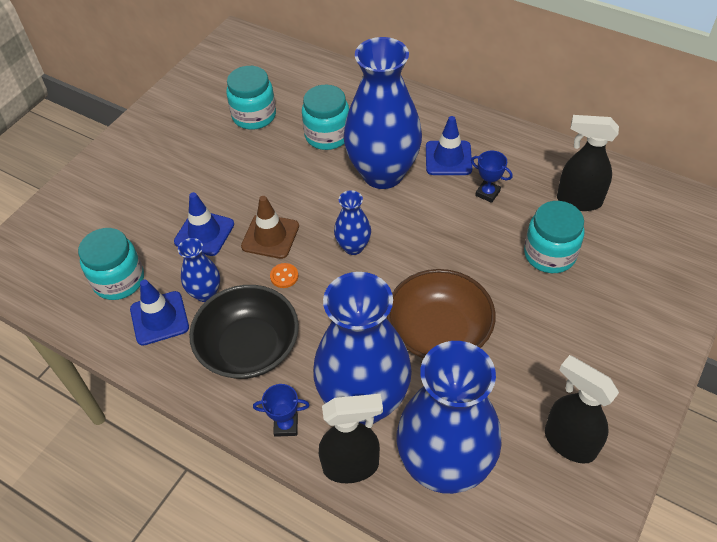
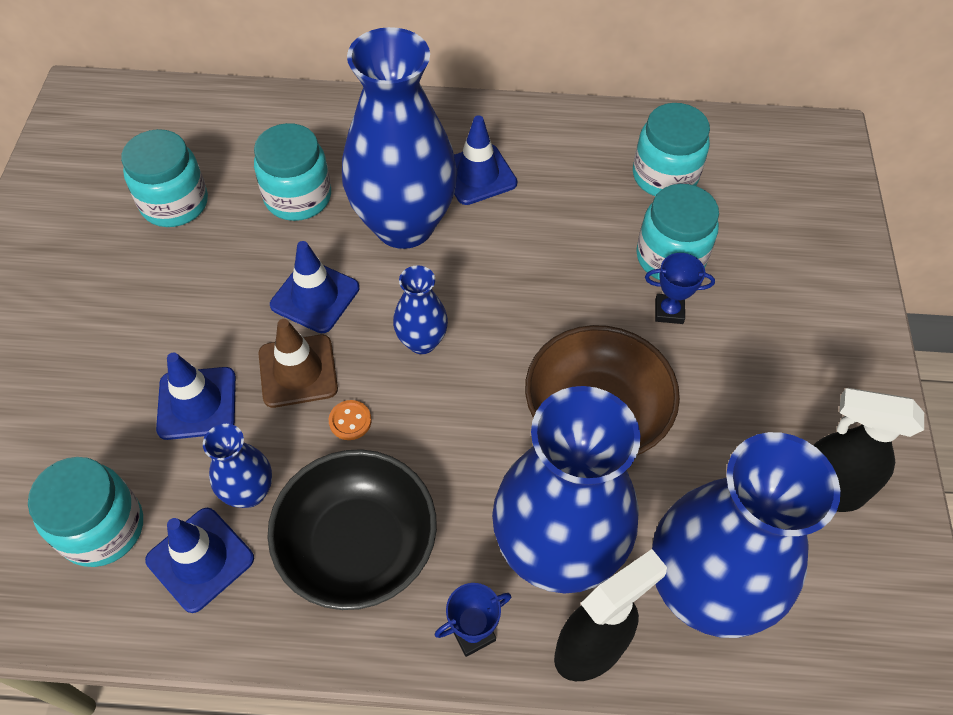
camera: 30 degrees left, 5 degrees up
blue trophy [471,151,513,203] -> blue trophy moved to [645,253,715,324]
black spray bottle [557,115,619,211] -> turquoise jar [633,103,710,196]
none -> blue traffic cone [270,241,359,333]

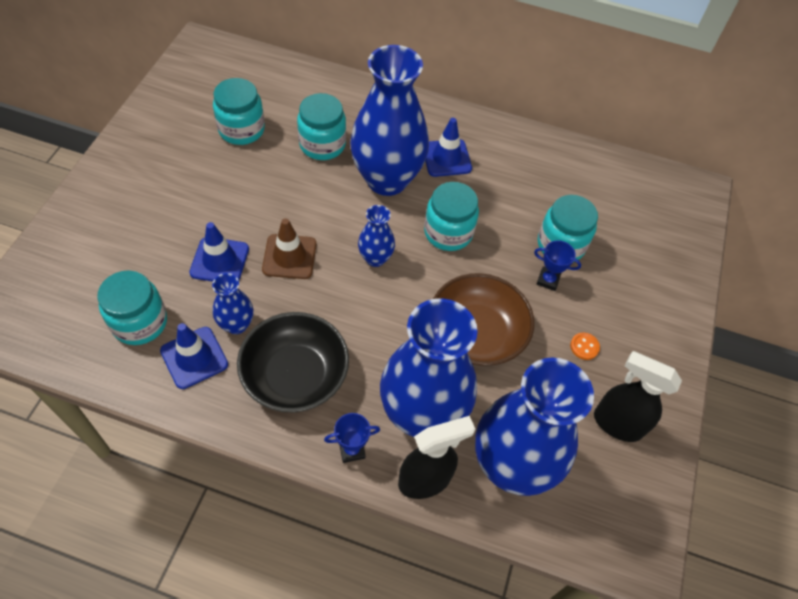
camera: 10 degrees right, 0 degrees up
blue traffic cone [270,241,359,333] -> none
orange button [329,400,372,440] -> orange button moved to [570,333,600,360]
turquoise jar [633,103,710,196] -> turquoise jar moved to [424,182,479,251]

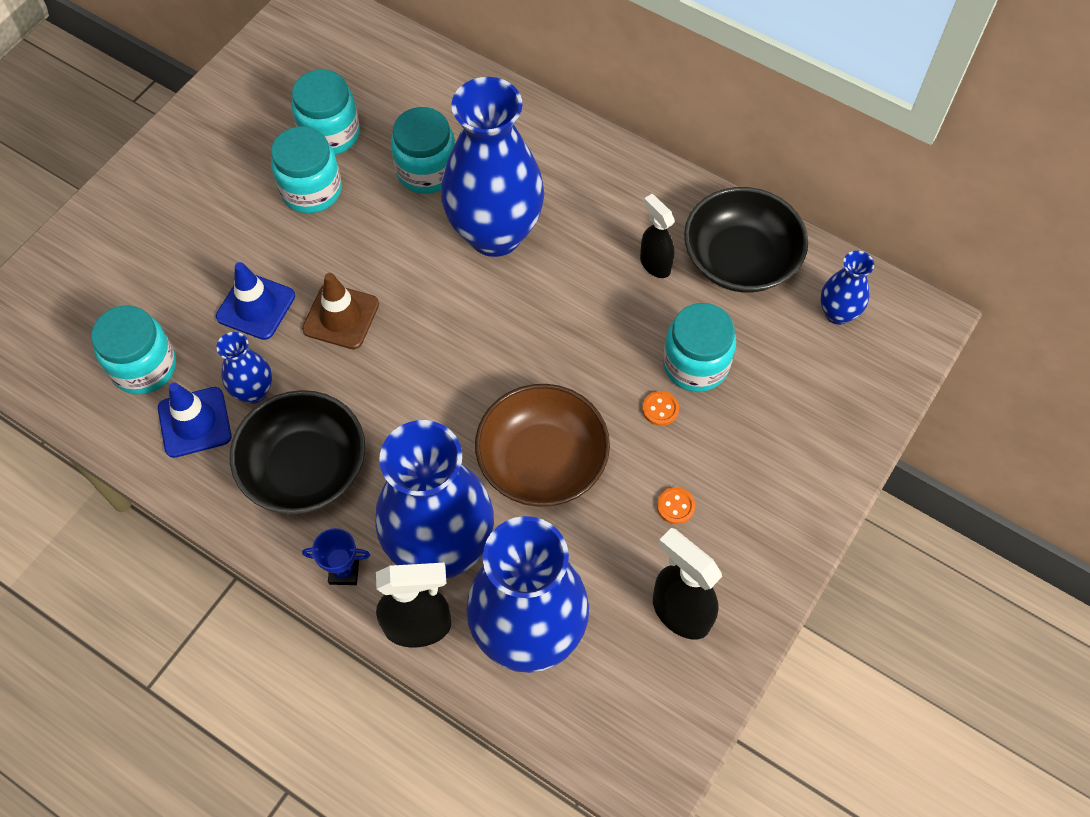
camera: 20 degrees right, 5 degrees up
blue vase [358,205,395,267] -> blue vase moved to [820,251,874,325]
turquoise jar [424,182,479,251] -> turquoise jar moved to [271,126,342,213]
blue traffic cone [425,118,472,177] -> none
blue trophy [534,240,581,291] -> orange button [642,391,679,426]
none -> black spray bottle [640,194,675,278]
none -> black bowl [684,187,808,293]

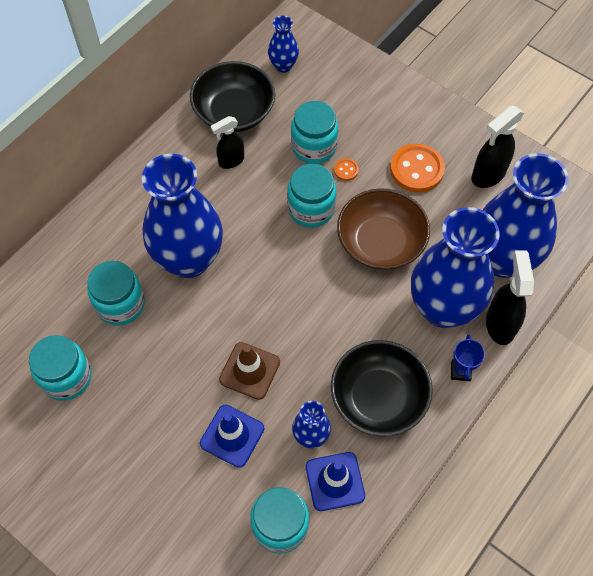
camera: 85 degrees left, 0 degrees up
turquoise jar [271,126,342,213] -> turquoise jar moved to [287,164,336,228]
orange button [657,487,695,524] -> orange button [390,144,445,192], size x2.19

